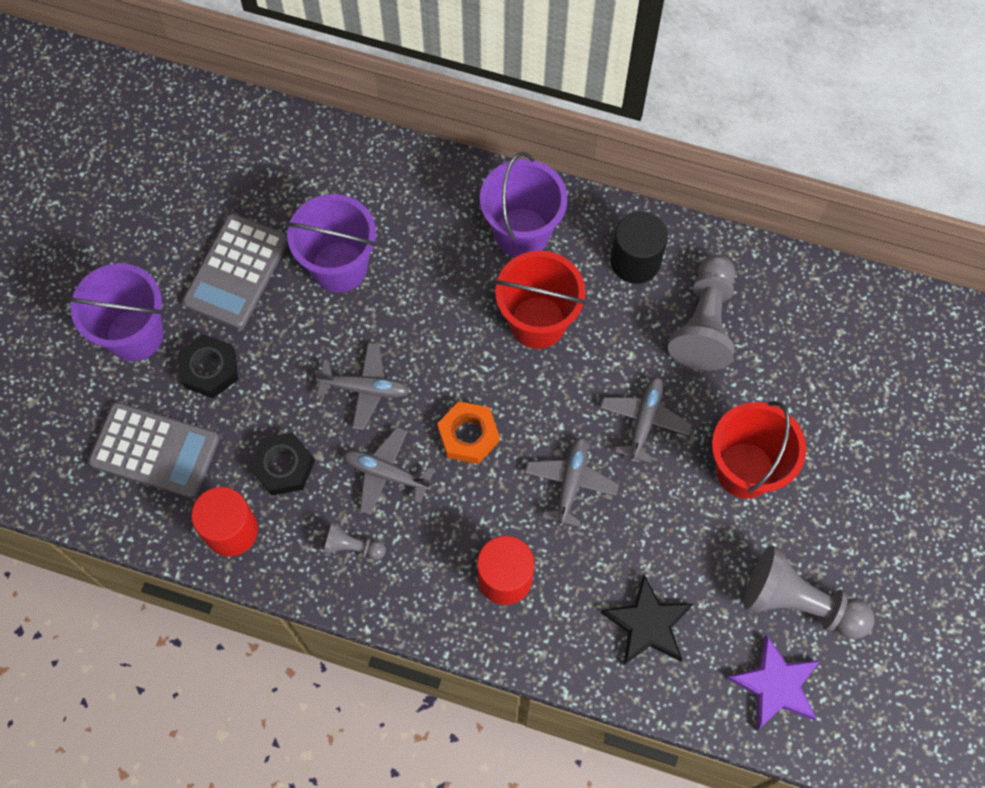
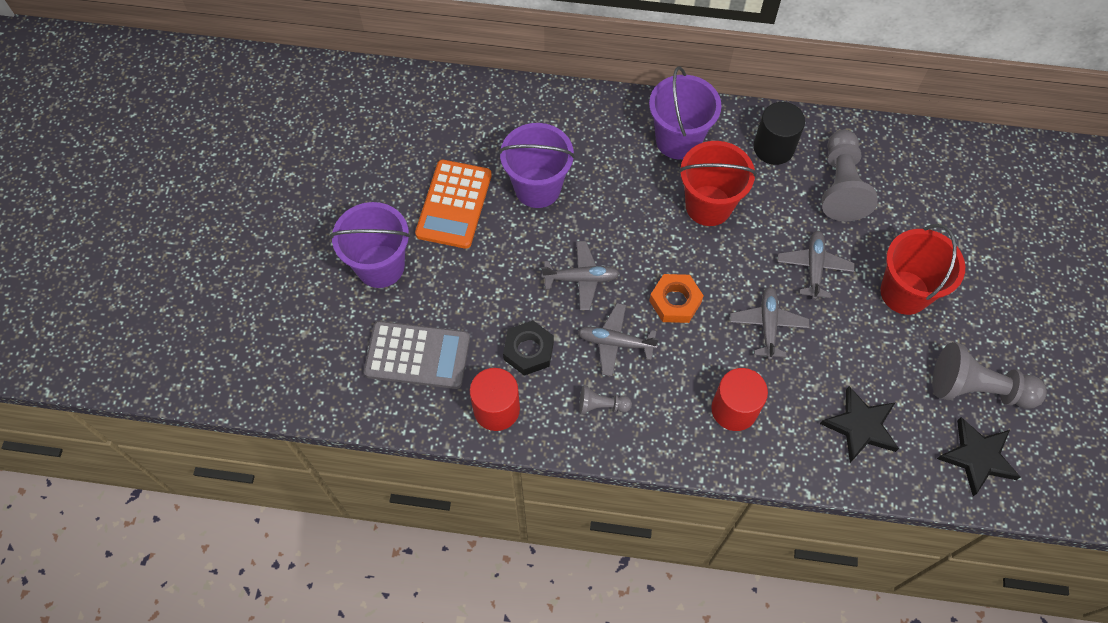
camera: 10 degrees left, 5 degrees down
black nut [178,335,238,398] -> none
grey calculator [182,214,288,329] -> orange calculator [415,160,492,249]
purple star [727,635,820,730] -> black star [937,417,1020,496]

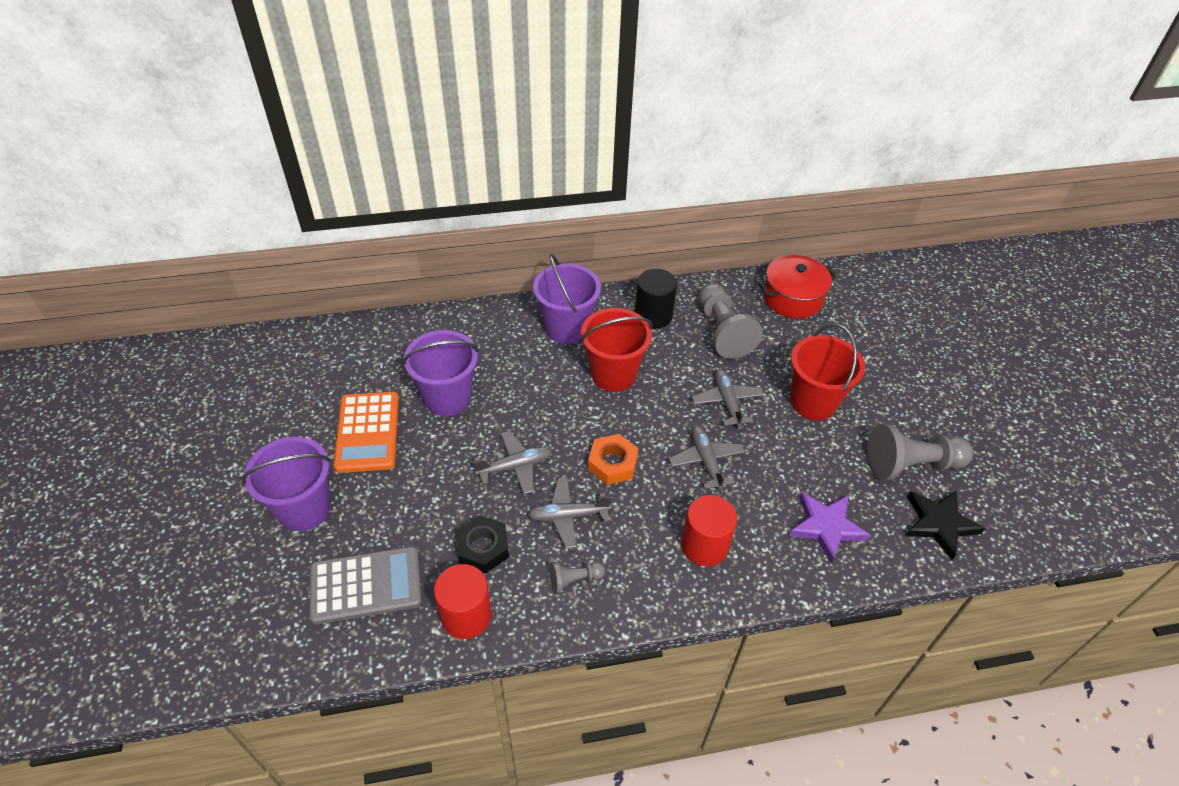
camera: 20 degrees left, 15 degrees down
black star [820,386,899,463] -> purple star [789,492,870,563]
none -> red pot [759,255,836,318]

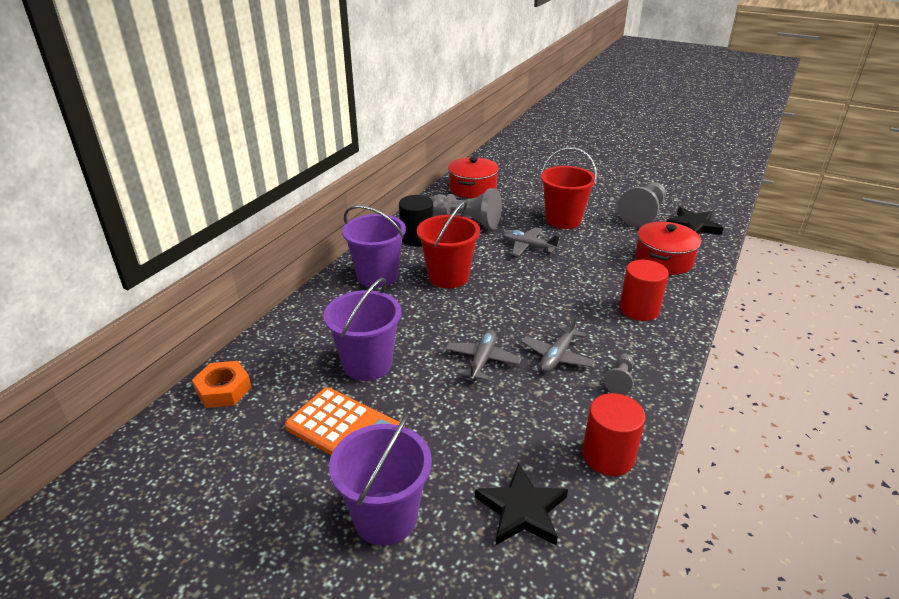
camera: 50 degrees left, 15 degrees down
grey calculator [309,546,422,625] -> black star [475,463,568,545]
black nut [456,515,509,574] -> none
orange nut [588,434,639,485] -> orange nut moved to [192,361,252,408]
grey plane [669,426,745,490] -> none
purple star [789,492,870,563] -> red pot [635,222,701,275]

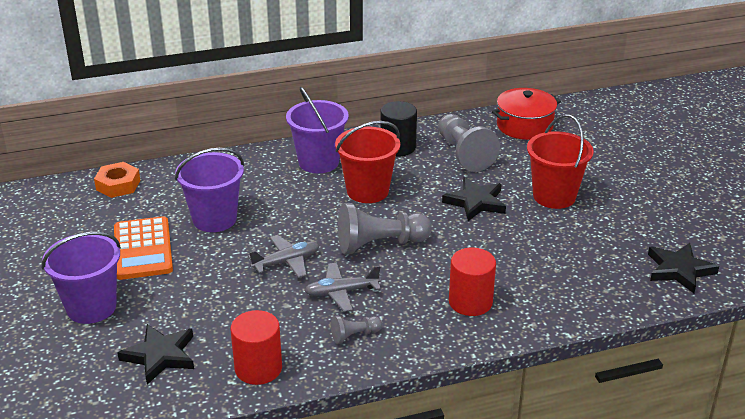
camera: 45 degrees right, 0 degrees up
grey plane [502,227,560,256] -> black star [442,177,506,221]
grey pawn [618,183,666,227] -> grey pawn moved to [338,203,432,254]
red pot [635,222,701,275] -> none

